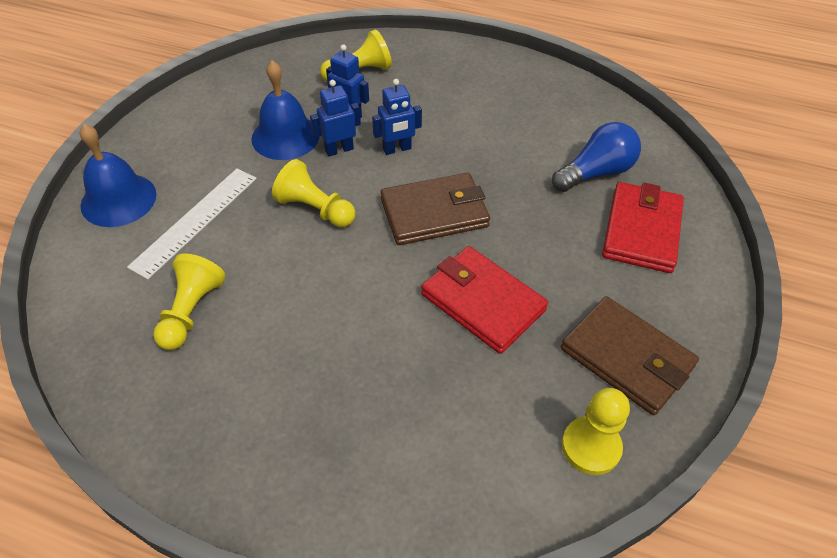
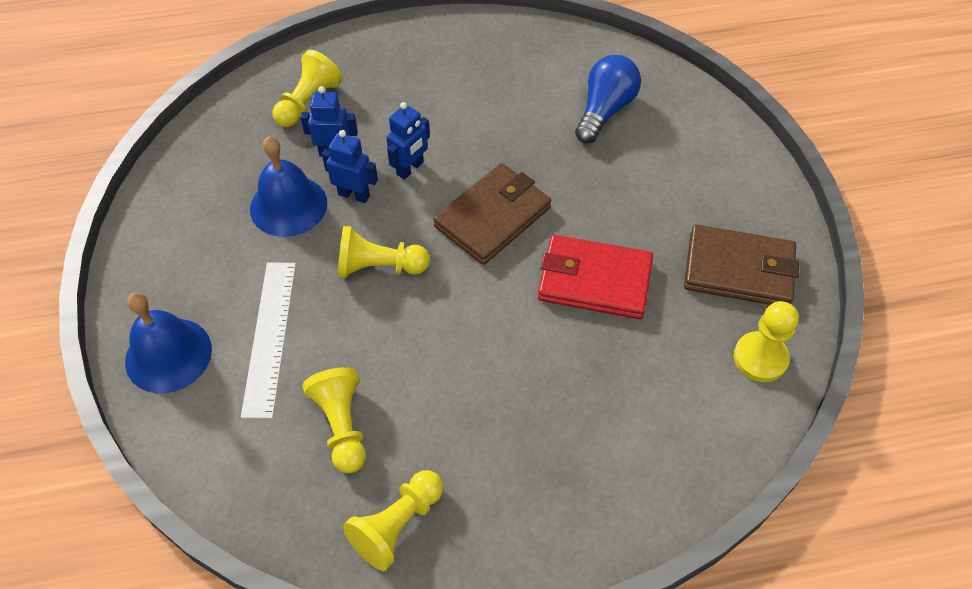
camera: 30 degrees left, 5 degrees up
blue robot [310,80,361,157] -> blue robot turned 75 degrees clockwise [322,130,378,203]
red wallet [602,182,684,273] -> none
none -> yellow pawn [343,470,444,571]

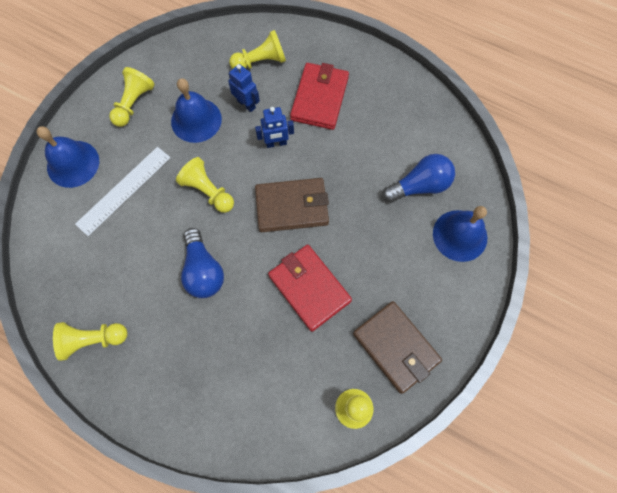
camera: 40 degrees right, 15 degrees up
yellow pawn [302,367,366,473] -> yellow pawn moved to [109,67,155,127]
blue robot [322,130,378,203] -> none
none -> blue light bulb [181,228,224,298]
none -> red wallet [290,63,349,130]
none -> blue bell [433,206,487,262]

